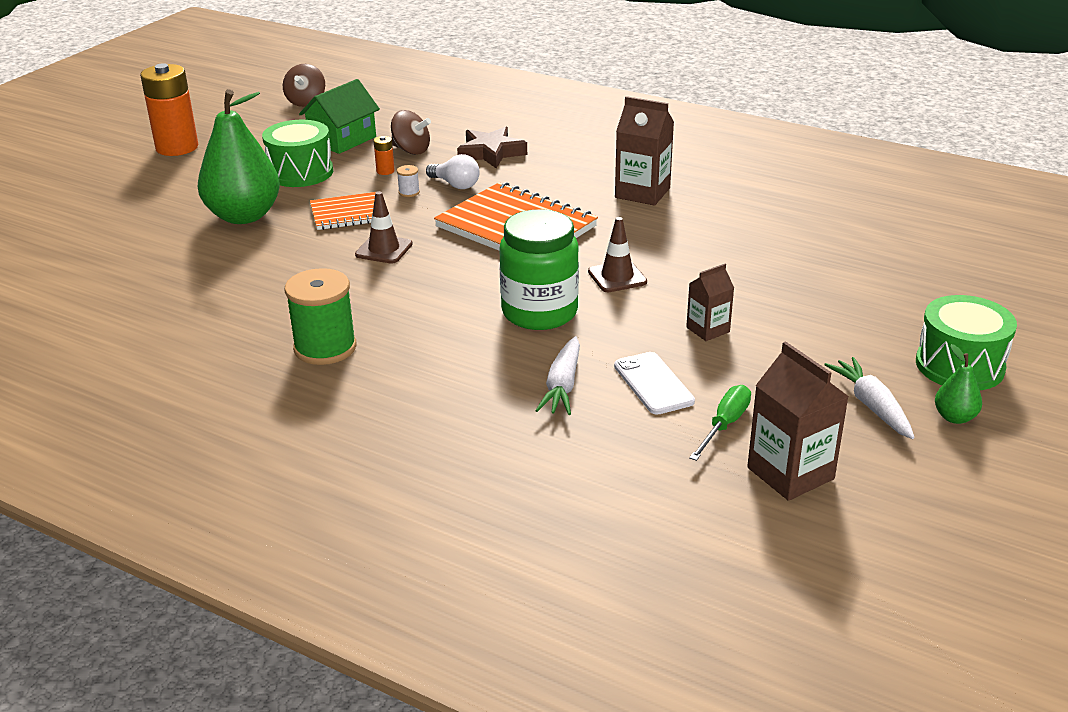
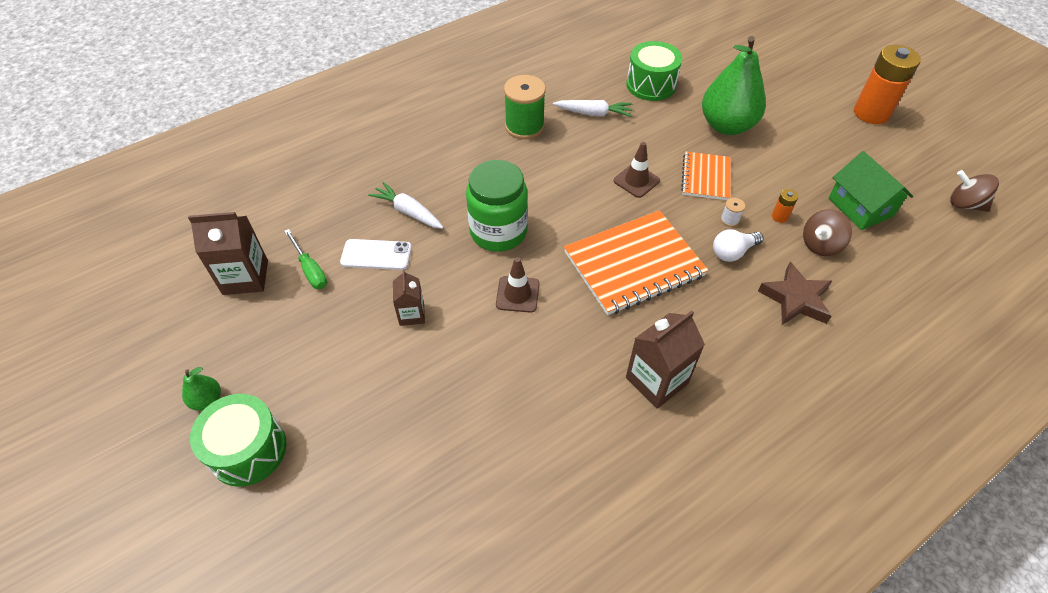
camera: 115 degrees right, 20 degrees up
green drum [262,120,333,187] -> green drum moved to [626,41,682,101]
white carrot [824,357,915,439] -> white carrot moved to [553,100,632,117]

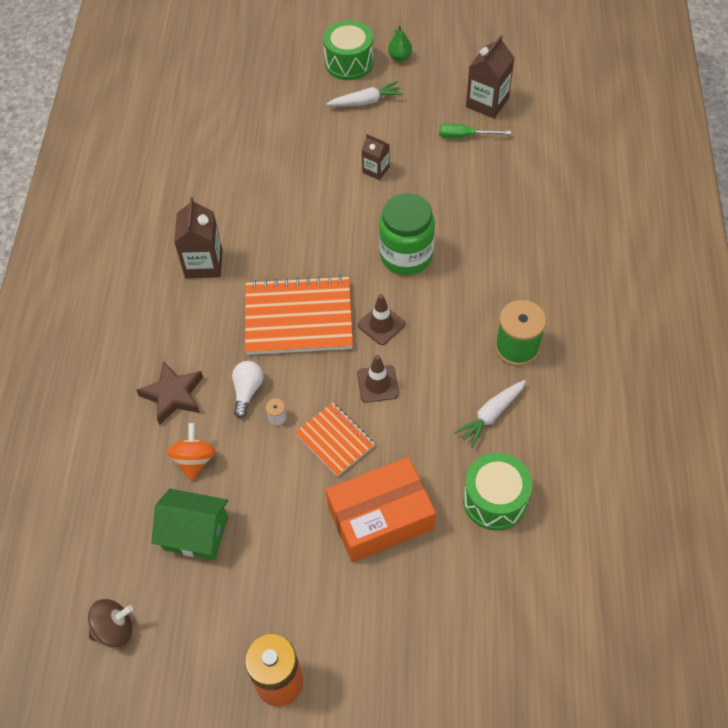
camera: 130 degrees right, 5 degrees up
white phone [340,239,412,270] -> none
white carrot [368,182,444,229] -> white carrot moved to [327,81,403,106]
brown traffic cone [496,257,539,313] -> brown traffic cone moved to [358,294,405,345]
orange notebook [564,210,708,315] -> orange notebook turned 75 degrees clockwise [245,275,353,355]
green pear [702,36,766,135] -> orange box [326,457,436,562]
orange battery [772,189,798,223] -> none
brown spinning top [803,209,852,256] -> orange spinning top [167,423,216,481]

